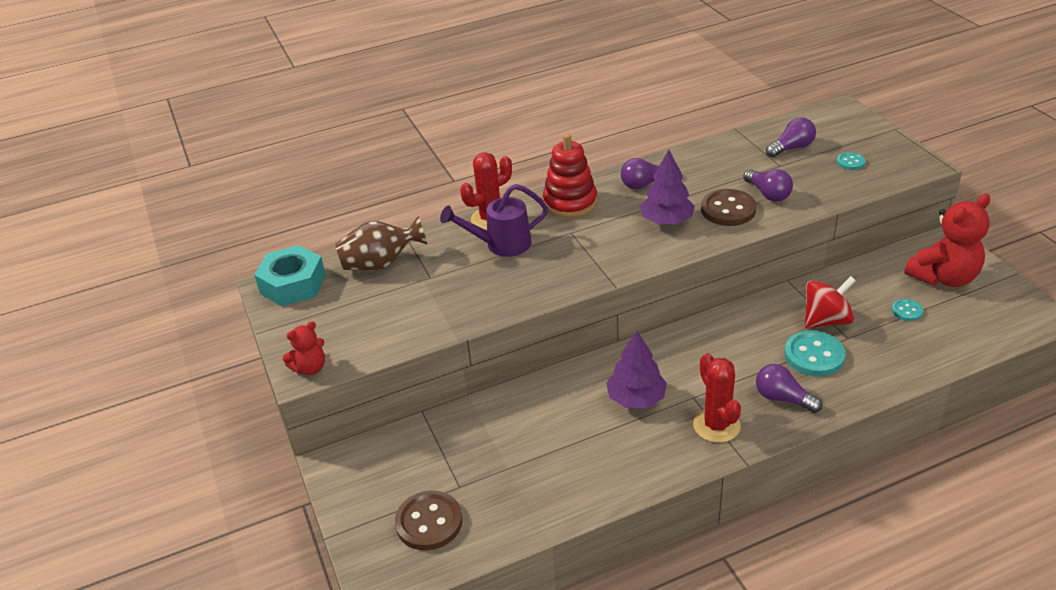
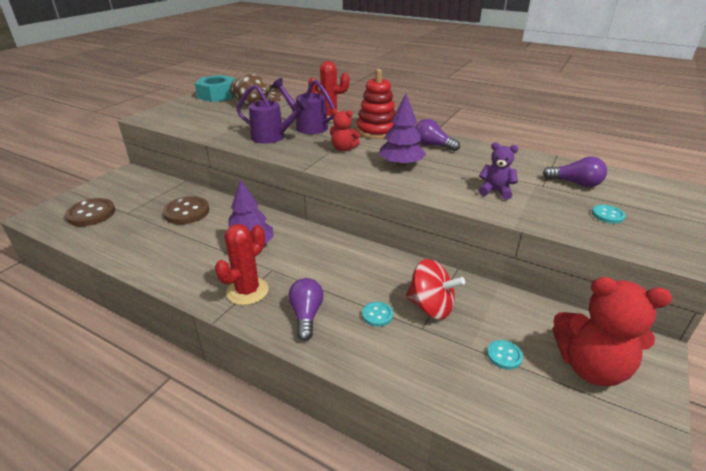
camera: 50 degrees right, 5 degrees down
red teddy bear [283,321,325,375] -> red teddy bear moved to [330,109,360,151]
brown button [701,189,756,226] -> brown button moved to [163,196,209,224]
purple light bulb [743,169,793,202] -> purple teddy bear [478,142,518,200]
turquoise button [784,330,846,376] -> turquoise button [362,302,393,327], size x0.53
none -> purple watering can [237,85,311,144]

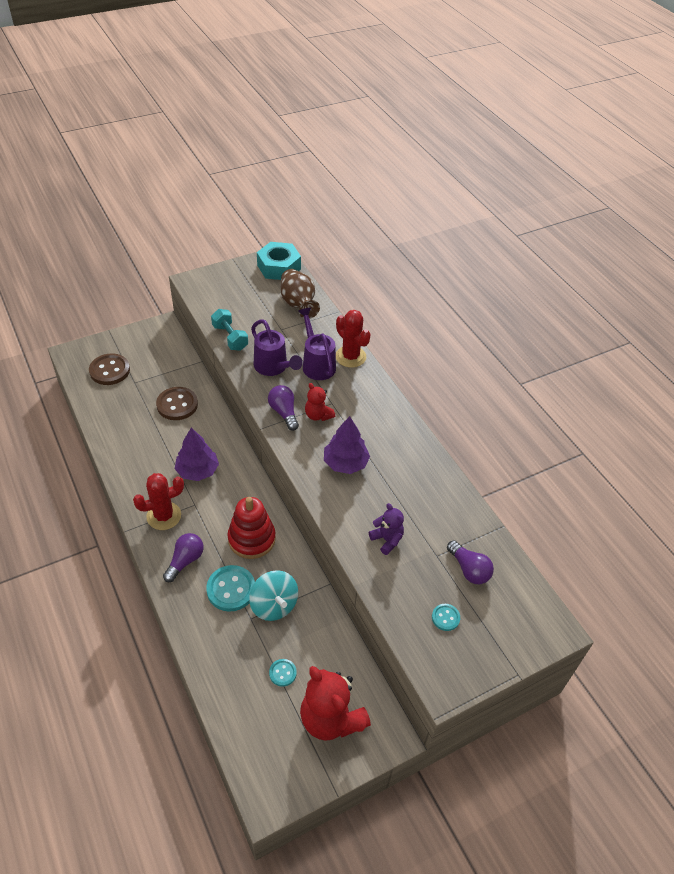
camera: 30 degrees right, 15 degrees up
red stacking toy [356,69,396,139] -> red stacking toy moved to [227,497,276,559]
turquoise button [362,302,393,327] -> turquoise button [206,565,255,612], size x1.90
red spinning top [406,259,465,320] -> turquoise spinning top [249,570,298,621]
purple light bulb [415,119,460,151] -> purple light bulb moved to [268,385,299,431]
none -> turquoise dumbbell [211,309,248,351]

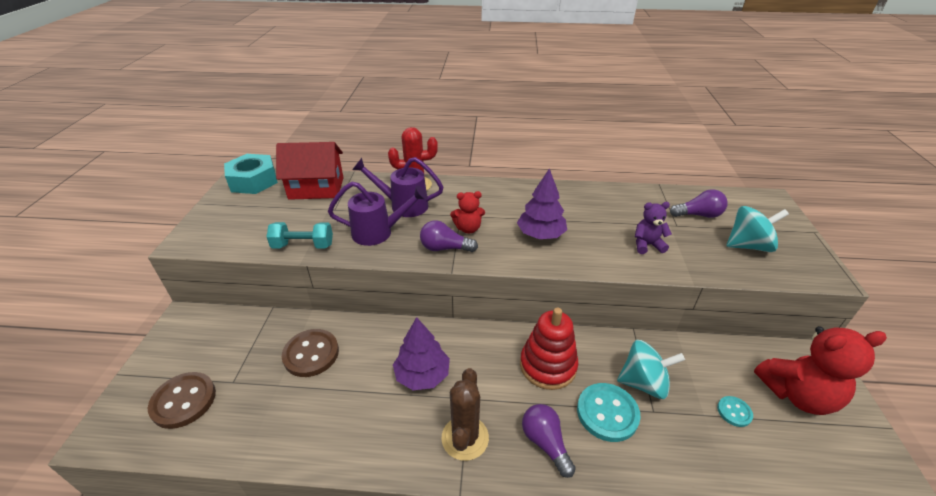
camera: 55 degrees left, 10 degrees down
red cactus [133,473,184,530] -> brown cactus [441,368,489,461]
brown vase [281,269,320,319] -> red house [276,142,344,200]
turquoise button [432,604,460,631] -> turquoise spinning top [726,206,789,252]

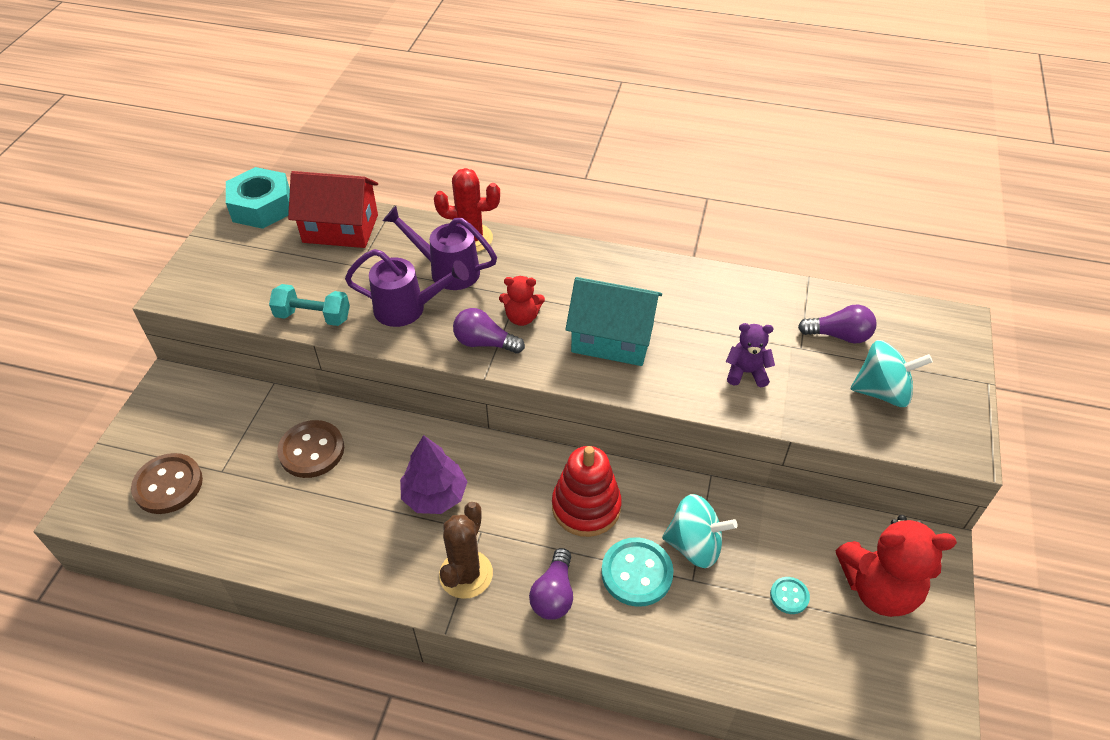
camera: 10 degrees right, 10 degrees up
purple tree [517,169,567,239] -> turquoise house [566,277,662,366]
purple light bulb [522,404,576,478] -> purple light bulb turned 150 degrees counterclockwise [529,548,573,620]

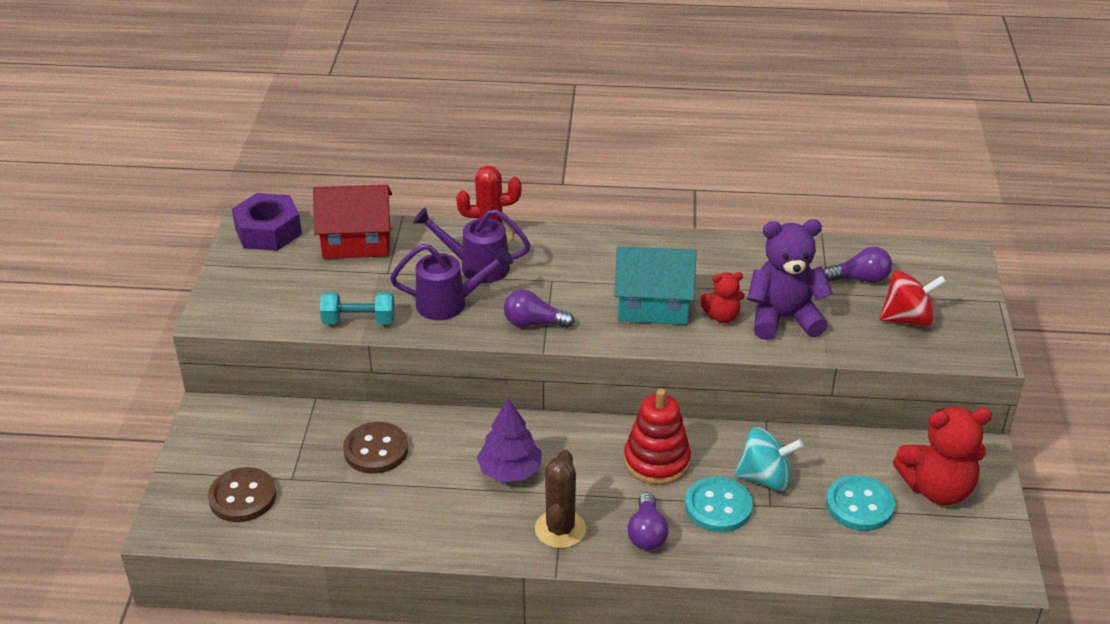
camera: 10 degrees left, 10 degrees down
turquoise nut [226,167,290,229] -> purple nut [232,193,302,251]
red teddy bear [499,276,545,326] -> red teddy bear moved to [700,272,744,323]
purple teddy bear [726,323,775,387] -> purple teddy bear [747,219,833,340], size x1.88
turquoise button [770,577,810,614] -> turquoise button [826,475,895,531], size x1.90
turquoise spinning top [851,340,933,407] -> red spinning top [880,271,946,327]

